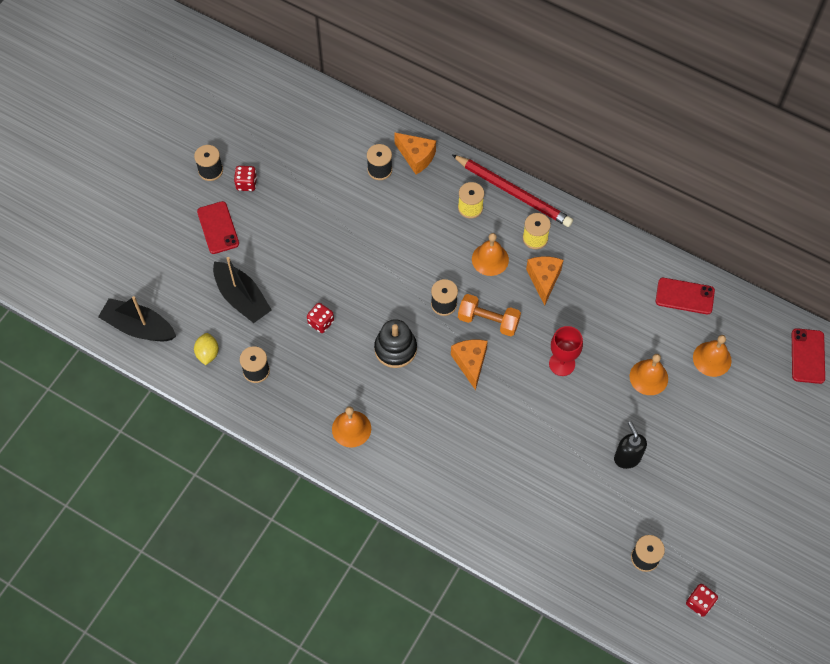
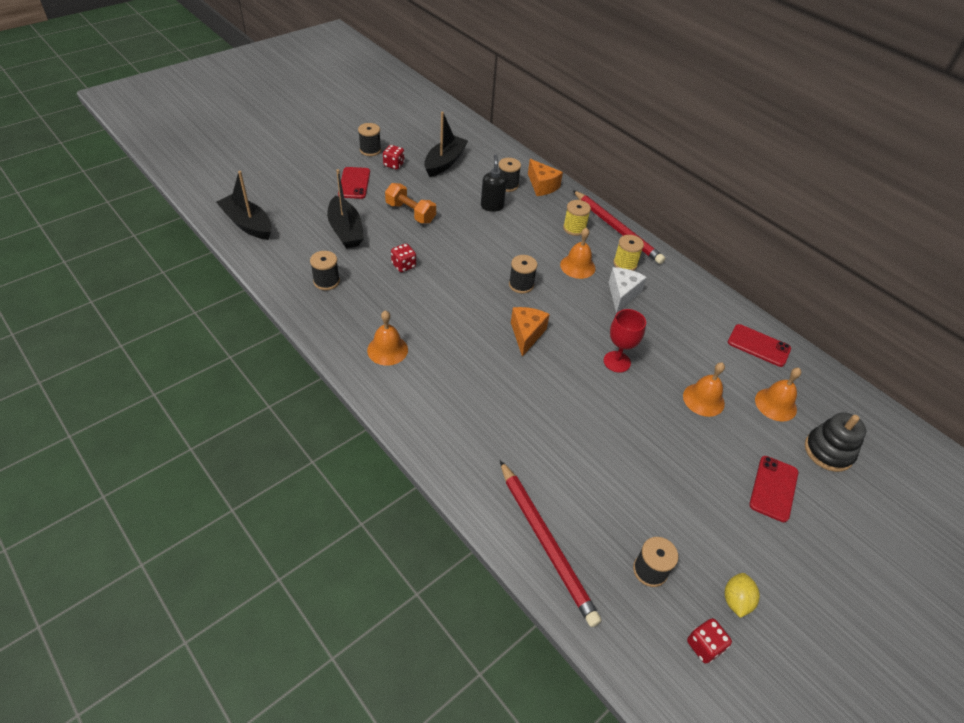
camera: 15 degrees right, 15 degrees down
yellow lemon [194,333,219,365] -> yellow lemon moved to [725,573,760,618]
black stacking toy [374,319,417,368] -> black stacking toy moved to [805,412,866,472]
orange dumbbell [458,294,521,336] -> orange dumbbell moved to [385,183,436,223]
orange cheese [526,256,563,305] -> white cheese [608,267,647,313]
black soap dispenser [614,421,647,469] -> black soap dispenser moved to [481,155,507,212]
red phone [792,328,825,384] -> red phone moved to [749,456,798,522]
none -> black boat [424,112,468,177]
none -> red pencil [500,461,601,627]

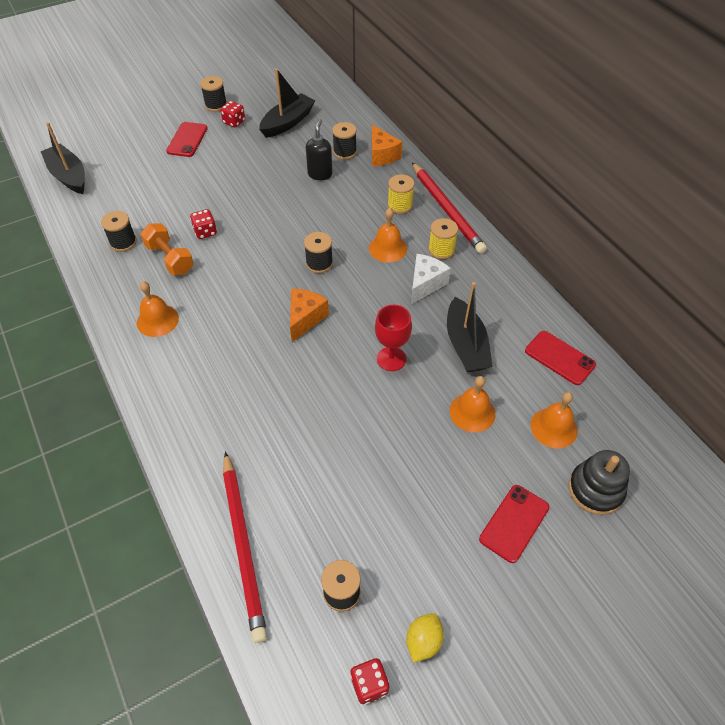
camera: 15 degrees right, 5 degrees up
black boat [327,169,364,248] -> black boat moved to [447,282,493,372]
orange dumbbell [385,183,436,223] -> orange dumbbell moved to [140,223,194,275]

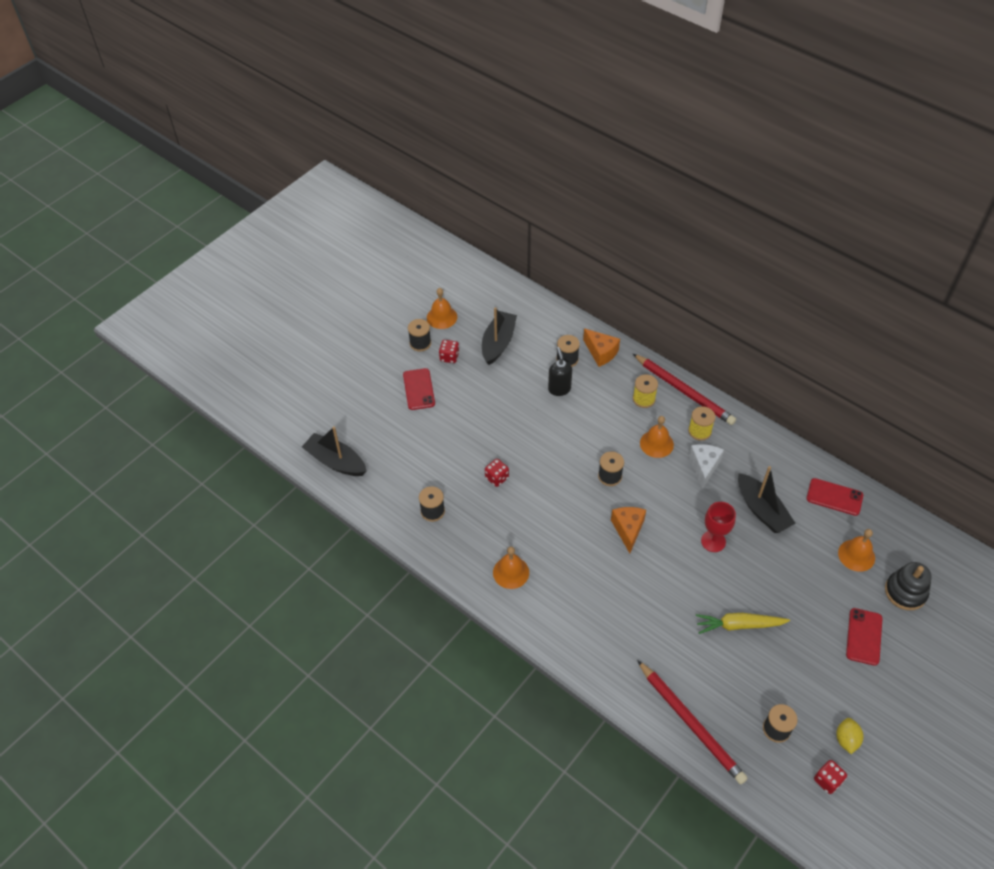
camera: 20 degrees left, 0 degrees up
orange dumbbell [140,223,194,275] -> none
orange bell [450,376,495,432] -> orange bell moved to [427,288,457,329]
none -> yellow carrot [696,613,790,634]

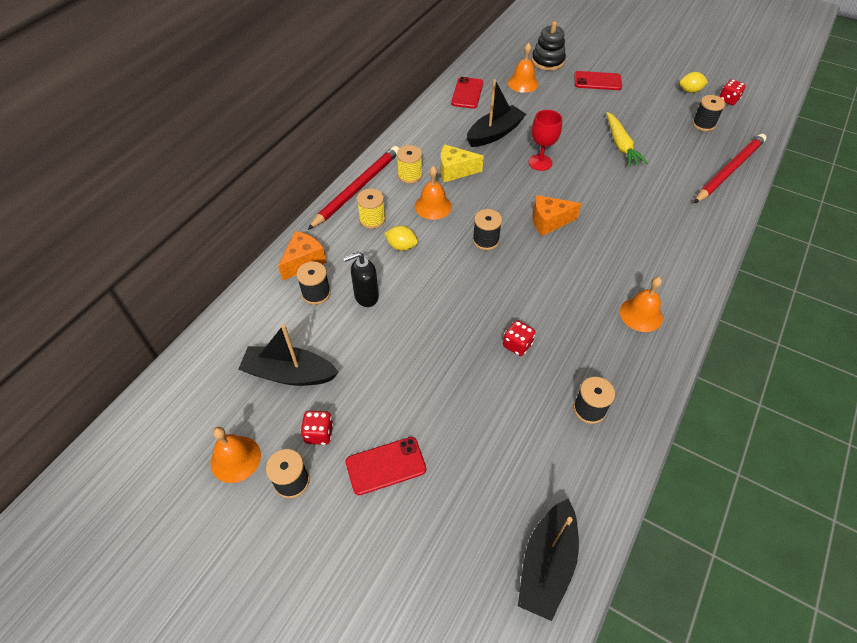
camera: 100 degrees left, 0 degrees up
white cheese [689,444,724,489] -> yellow cheese [440,144,484,182]
none -> yellow lemon [384,225,418,251]

